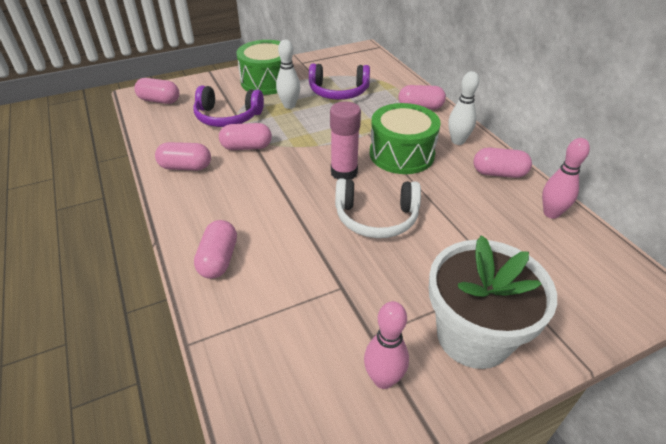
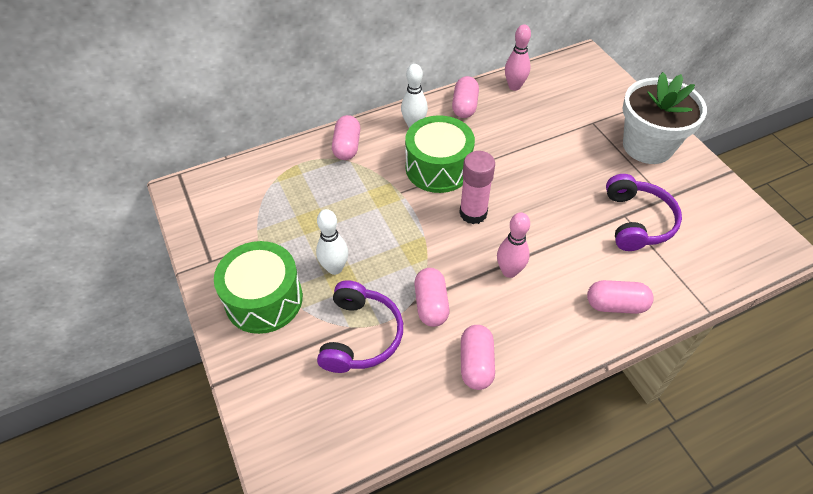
camera: 90 degrees left, 10 degrees up
pink capsule [134,78,179,104] -> none
purple headphones [309,63,370,100] -> purple headphones moved to [606,174,682,251]
white headphones [335,179,421,238] -> none
pink bowling pin [364,301,409,389] -> pink bowling pin moved to [497,212,530,278]

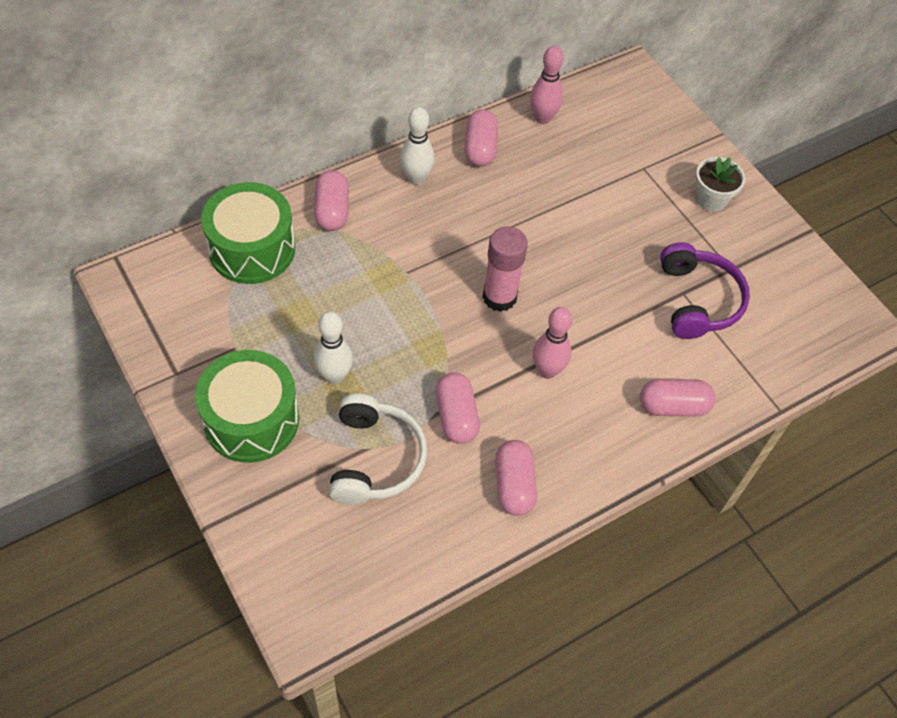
camera: 10 degrees left, 5 degrees up
purple headphones [317,280,403,373] -> white headphones [329,394,427,505]
green drum [405,115,475,193] -> green drum moved to [201,182,295,284]
white flower pot [622,72,707,164] -> white flower pot [695,157,746,212], size x0.51

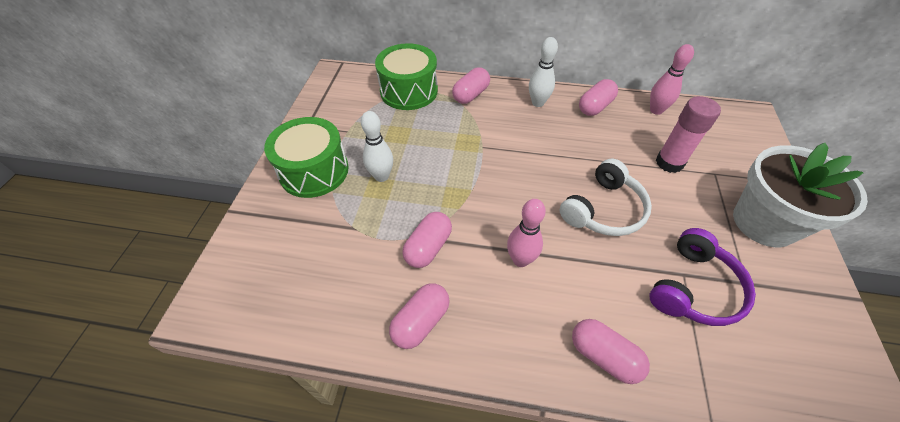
camera: 45 degrees right, 5 degrees down
white headphones [329,394,427,505] -> white headphones moved to [560,159,652,236]
pink glue stick [483,226,528,312] -> pink glue stick moved to [656,96,721,173]
white flower pot [695,157,746,212] -> white flower pot [733,143,868,247], size x1.95

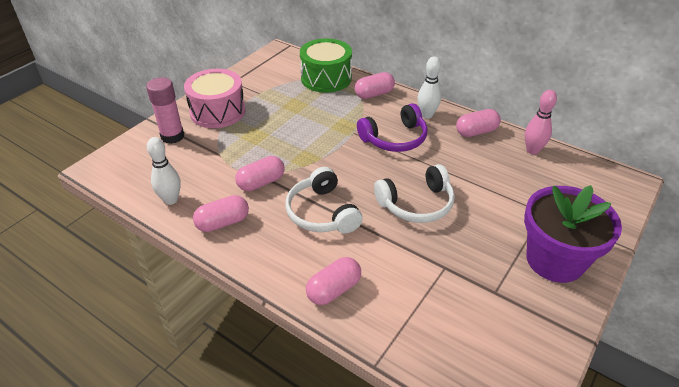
camera: 25 degrees right, 10 degrees down
green drum [264,117,349,198] -> pink drum [184,69,246,128]
white bowling pin [361,111,393,182] -> white bowling pin moved to [147,137,181,205]
pink bowling pin [507,199,546,267] -> white headphones [285,167,363,233]
pink capsule [572,319,650,384] -> pink capsule turned 75 degrees clockwise [306,257,361,305]
purple headphones [650,228,756,326] -> purple headphones moved to [357,103,428,152]
pink glue stick [656,96,721,173] -> pink glue stick moved to [146,77,184,144]
white flower pot [733,143,868,247] -> purple flower pot [524,185,622,283]

